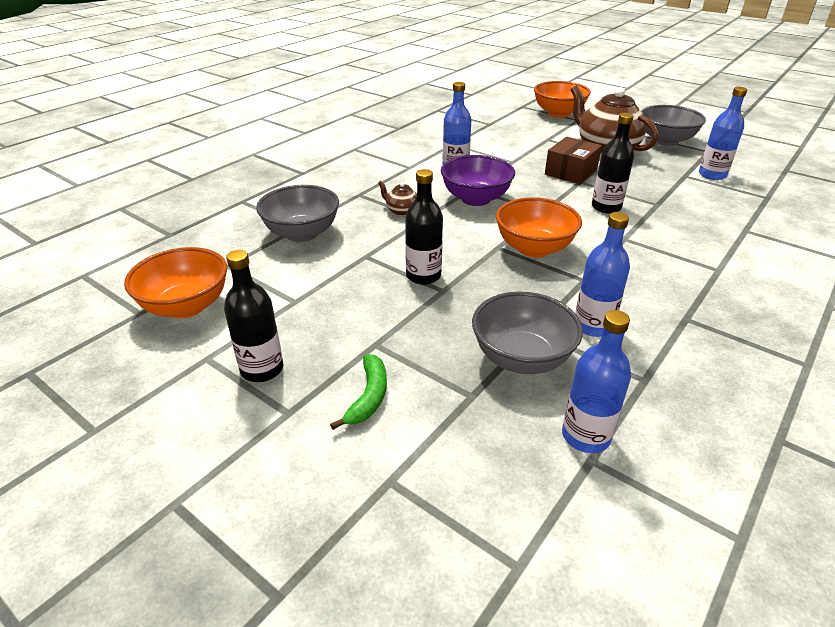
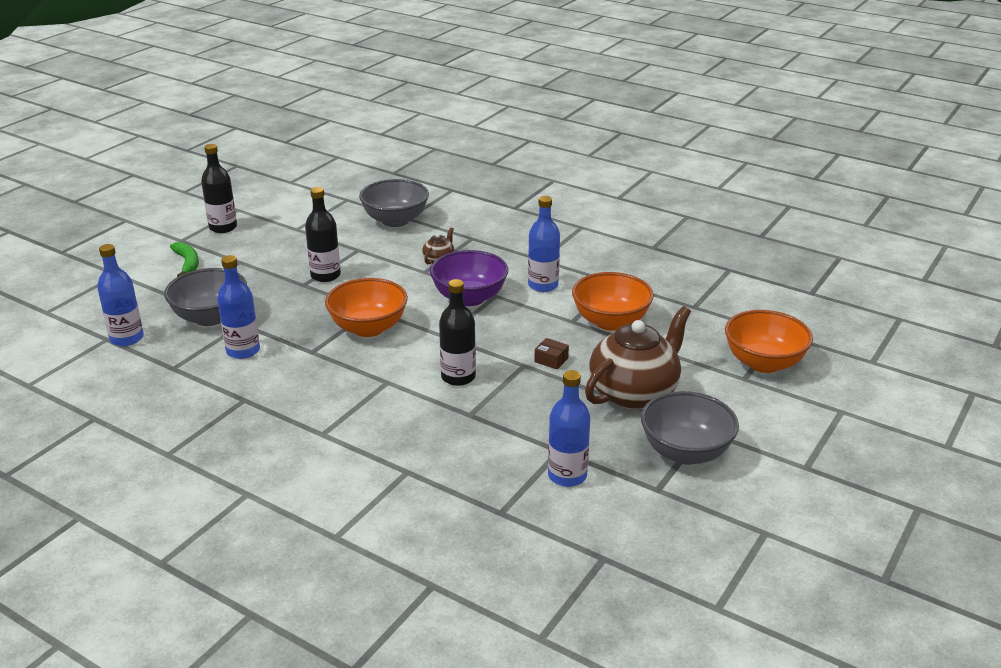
camera: 85 degrees right, 5 degrees down
orange bowl [124,247,227,318] -> orange bowl moved to [572,272,654,331]
green banana [330,354,387,430] -> green banana turned 120 degrees counterclockwise [170,242,199,277]
brown box [545,137,602,184] -> brown box [534,338,569,369], size x0.49

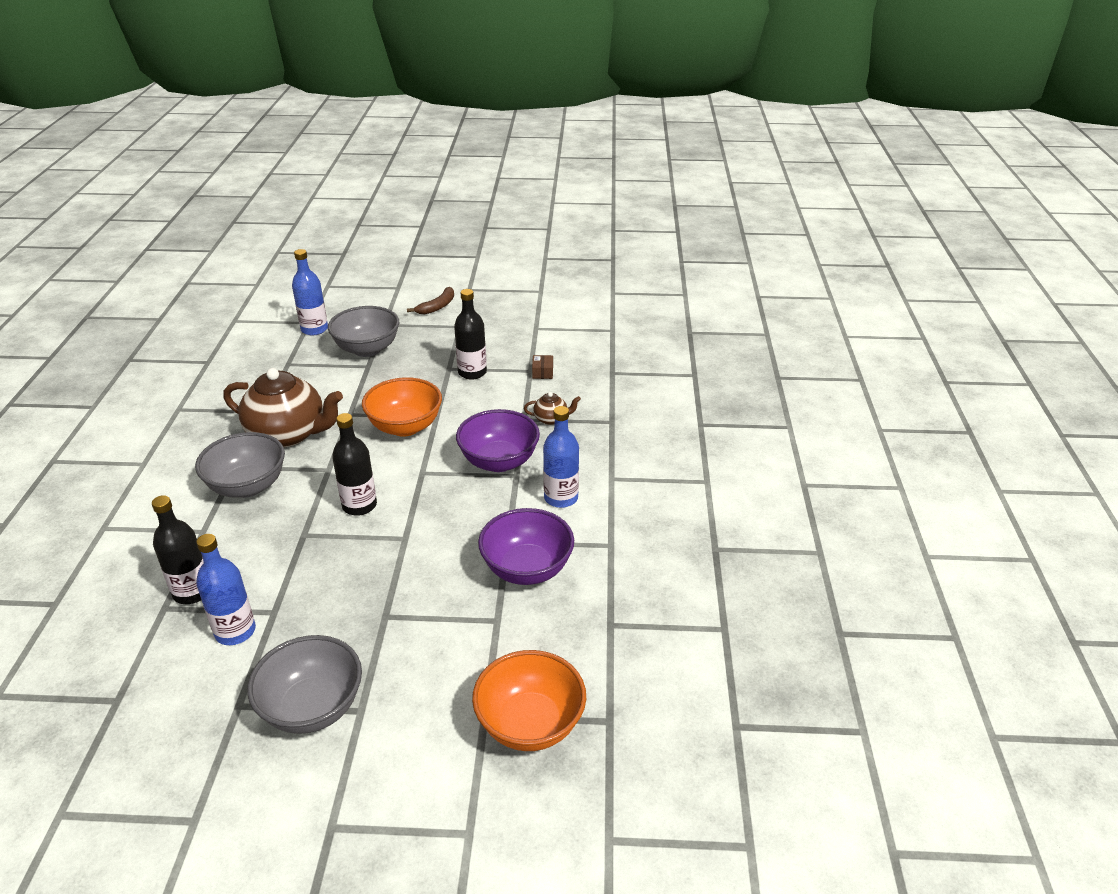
camera: 60 degrees right, 5 degrees up
green banana [170,242,199,277] -> brown banana [407,287,454,314]
black bottle [201,144,237,233] -> black bottle moved to [152,495,204,604]
blue bottle [217,255,260,359] -> none
grey bowl [359,179,429,227] -> grey bowl moved to [195,432,285,498]
brown box [534,338,569,369] -> brown box moved to [532,355,553,379]
orange bowl [572,272,654,331] -> purple bowl [478,508,574,585]
brown teapot [585,306,691,410] -> brown teapot moved to [223,368,343,448]

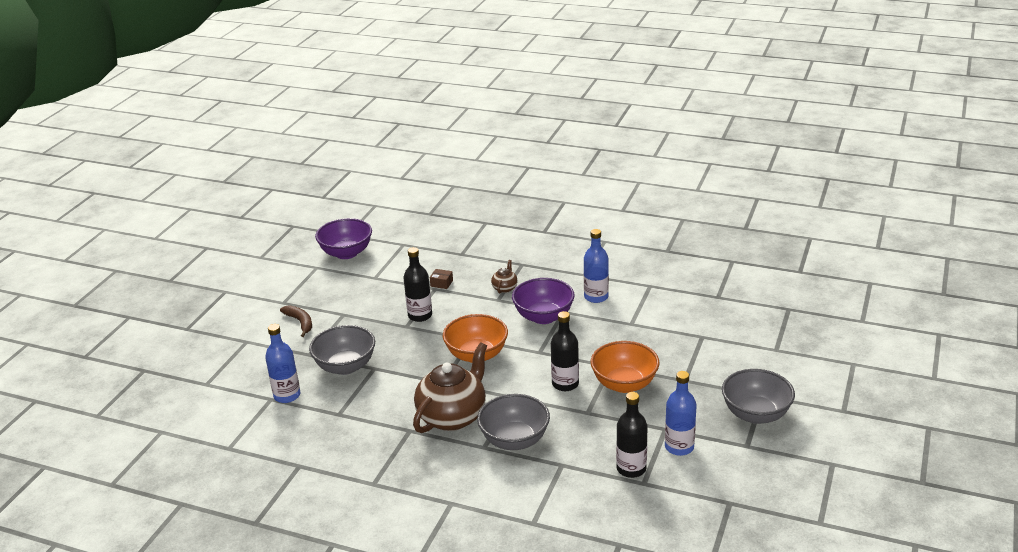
camera: 70 degrees left, 5 degrees down
orange bowl [472,650,586,751] -> orange bowl moved to [591,341,659,393]
purple bowl [478,508,574,585] -> purple bowl moved to [315,218,372,259]

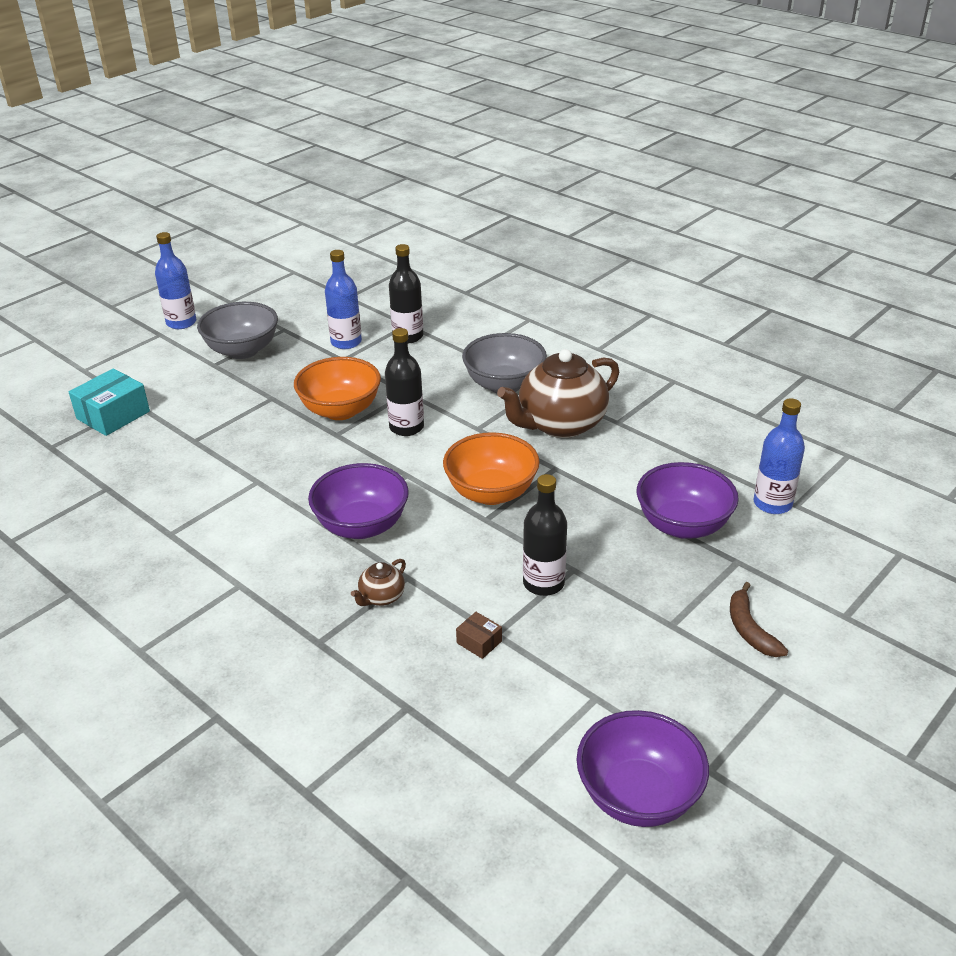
camera: 160 degrees left, 5 degrees up
grey bowl [309,325,375,375] -> purple bowl [637,462,739,539]
blue bottle [584,229,609,303] -> blue bottle moved to [155,232,196,329]
none -> turquoise box [69,368,150,436]

